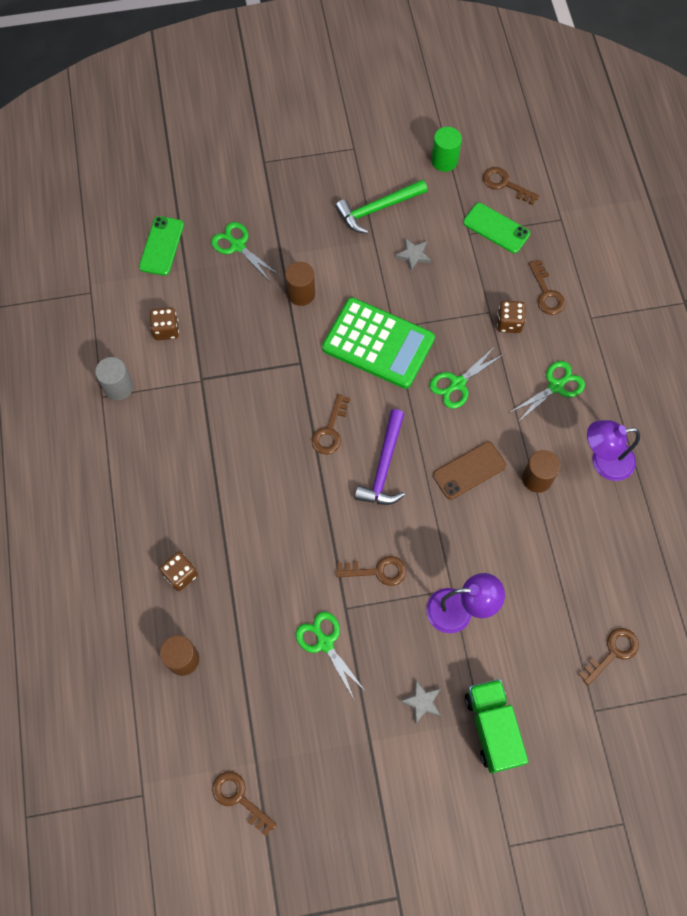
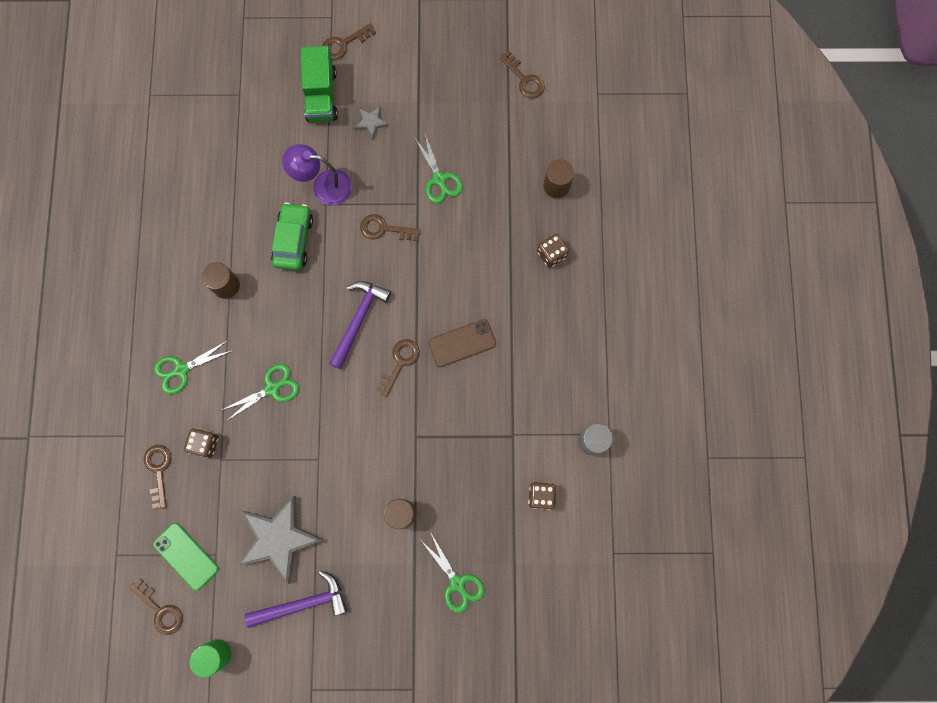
camera: 170 degrees left, 10 degrees up
green phone [139,216,184,276] -> none
green calculator [322,298,435,389] -> none
green hammer [335,180,427,234] -> purple hammer [245,571,347,628]
grey star [395,238,431,271] -> grey star [238,496,323,584], size x2.25
brown phone [433,442,506,499] -> brown phone moved to [428,319,496,367]
brown key [578,628,639,686] -> brown key moved to [322,23,376,60]
purple lamp [587,420,640,481] -> none
none -> green car [271,202,313,270]

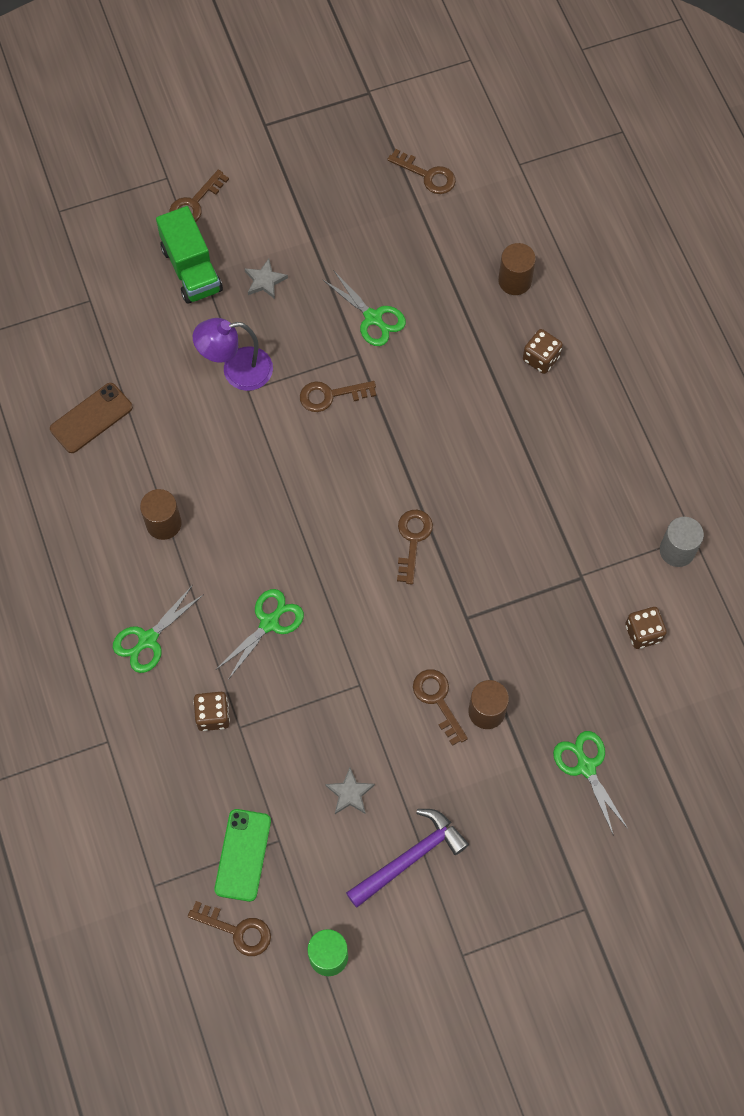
camera: 20 degrees left, 10 degrees down
brown key [144,445,172,509] -> brown key moved to [413,669,468,746]
green phone [153,523,219,591] -> green phone turned 75 degrees clockwise [214,809,271,902]
grey star [238,496,323,584] -> grey star [325,767,375,814], size x0.44
green car [271,202,313,270] -> none
purple hammer [329,281,391,369] -> none
green scissors [422,533,485,613] -> green scissors turned 150 degrees counterclockwise [553,731,628,836]
brown phone [428,319,496,367] -> brown phone moved to [50,383,133,453]

